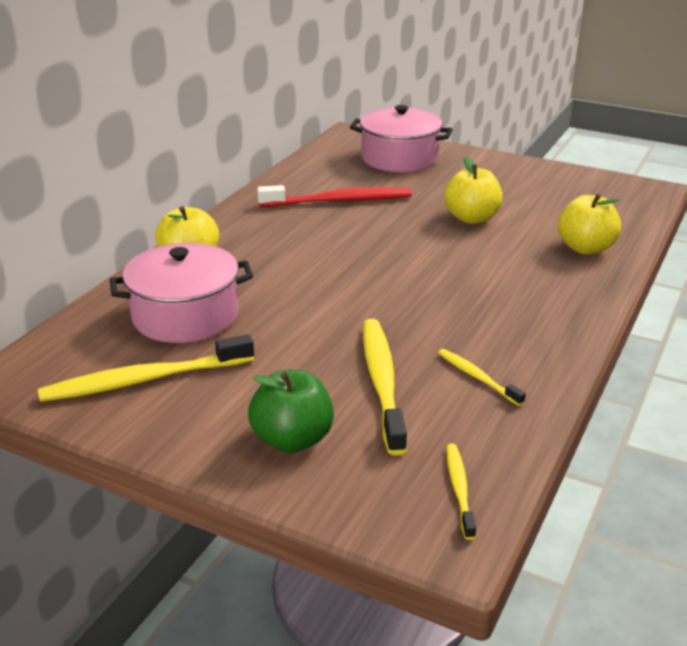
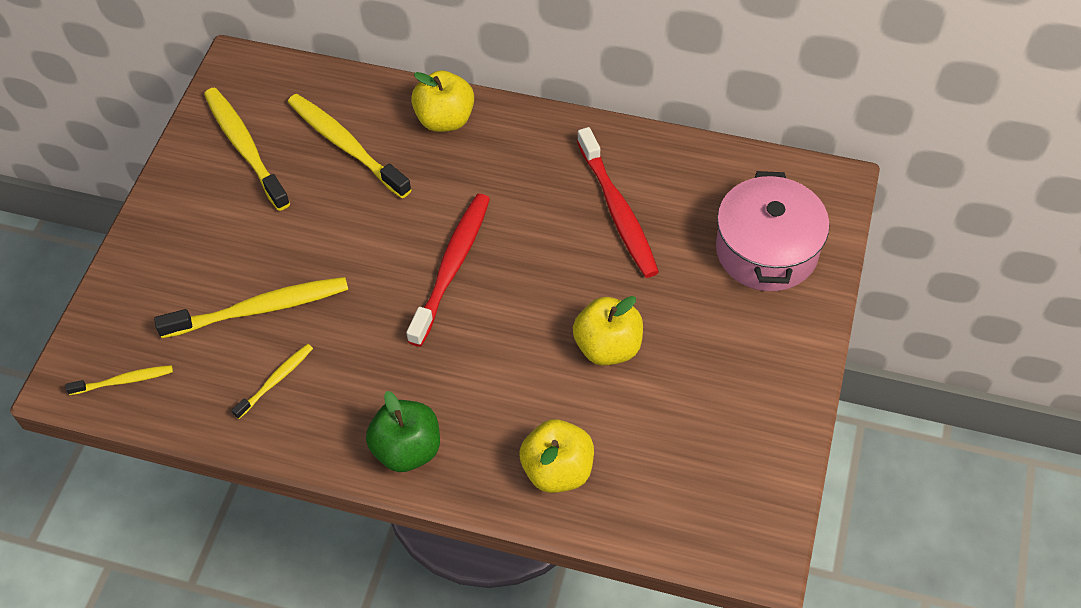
camera: 80 degrees right, 25 degrees up
pink pot [110,243,253,343] -> yellow toothbrush [288,94,412,198]
green apple [248,370,334,453] -> green apple moved to [366,391,440,472]
none -> red toothbrush [406,194,490,347]

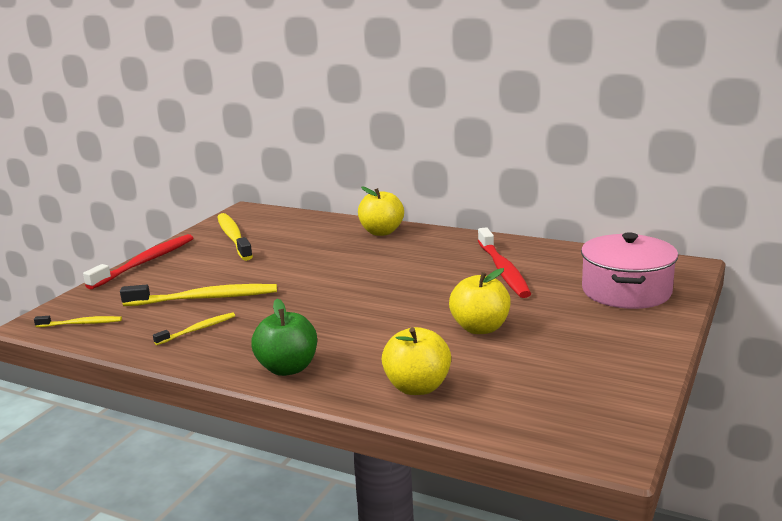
camera: 10 degrees right, 35 degrees down
yellow toothbrush [288,94,412,198] -> none
red toothbrush [406,194,490,347] -> red toothbrush moved to [83,234,193,289]

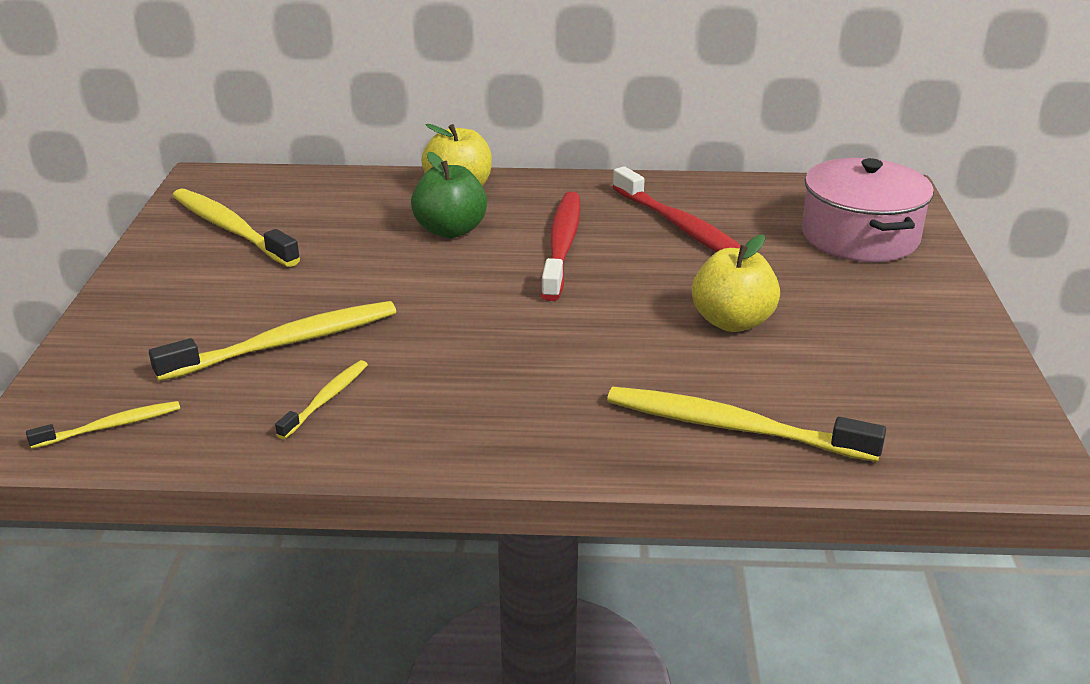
camera: 25 degrees left, 10 degrees up
red toothbrush [83,234,193,289] -> red toothbrush moved to [541,192,581,301]
green apple [251,299,317,376] -> green apple moved to [411,152,487,238]
yellow apple [382,327,451,395] -> yellow toothbrush [607,387,886,462]

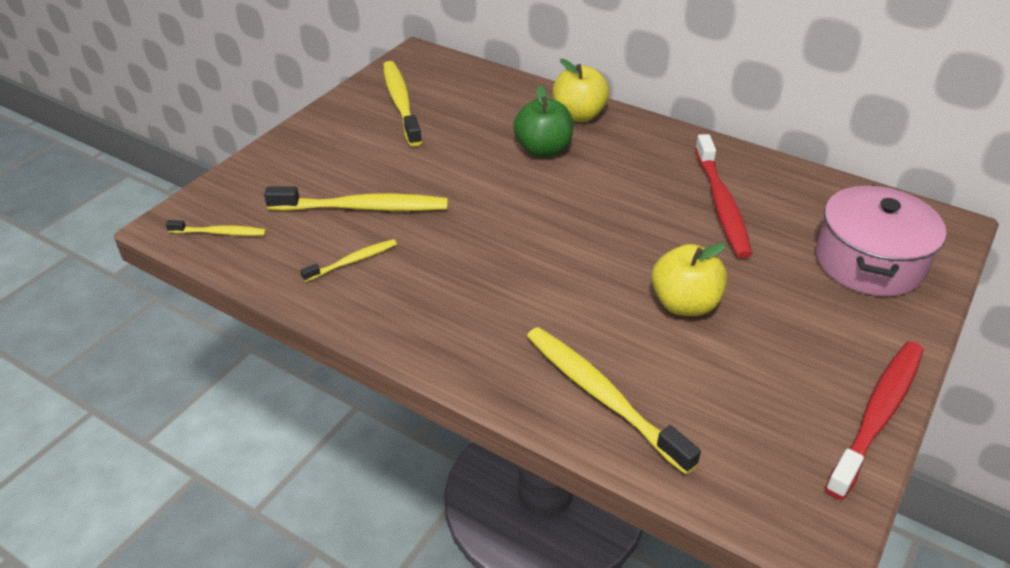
camera: 30 degrees right, 10 degrees up
red toothbrush [541,192,581,301] -> red toothbrush moved to [825,341,923,500]

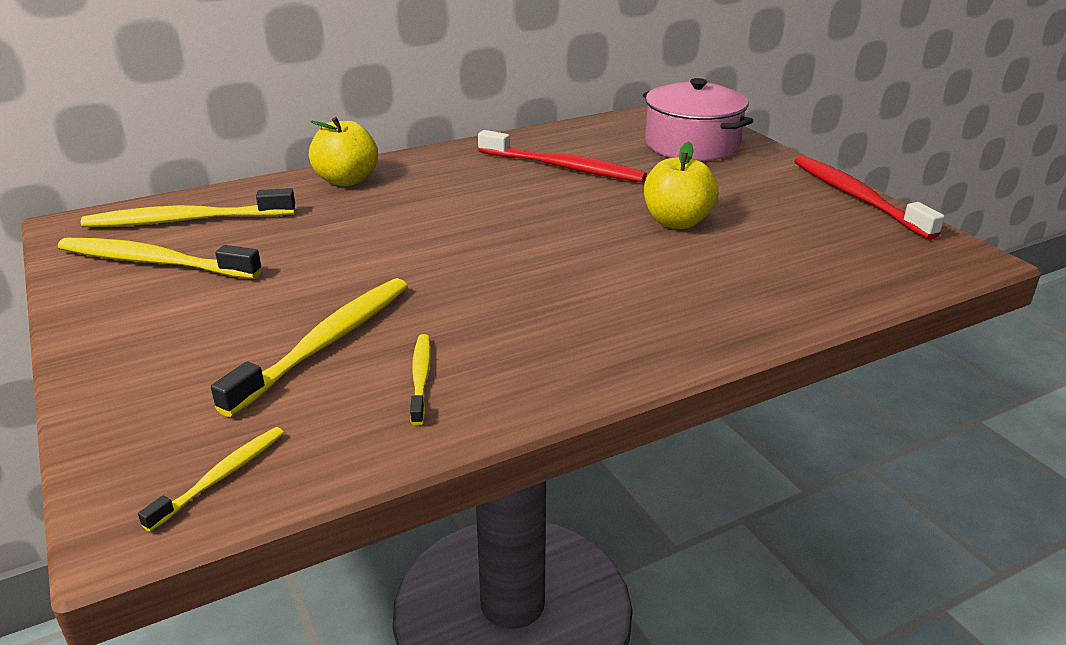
camera: 60 degrees left, 10 degrees down
green apple [513,85,574,158] -> none
yellow toothbrush [527,327,701,474] -> yellow toothbrush moved to [81,188,295,227]

